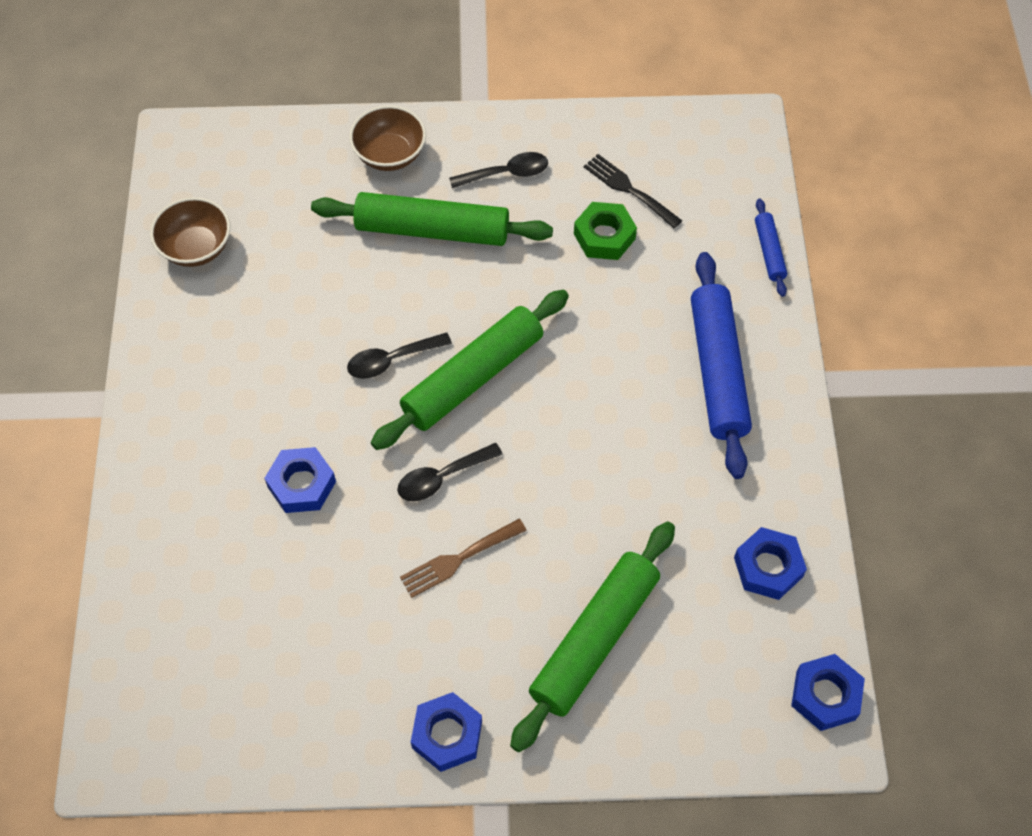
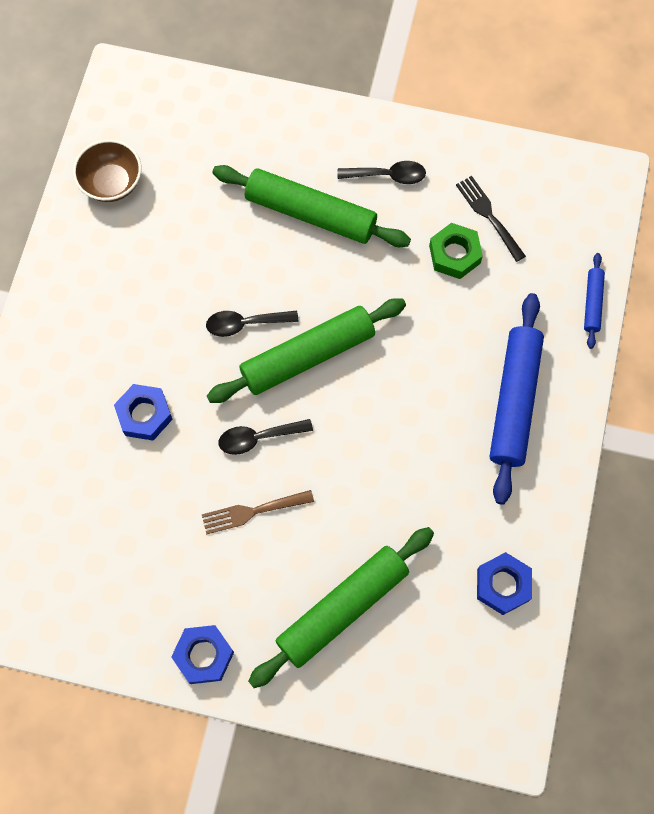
camera: 15 degrees right, 10 degrees up
brown bowl [349,105,426,171] -> none
blue nut [791,654,865,731] -> none

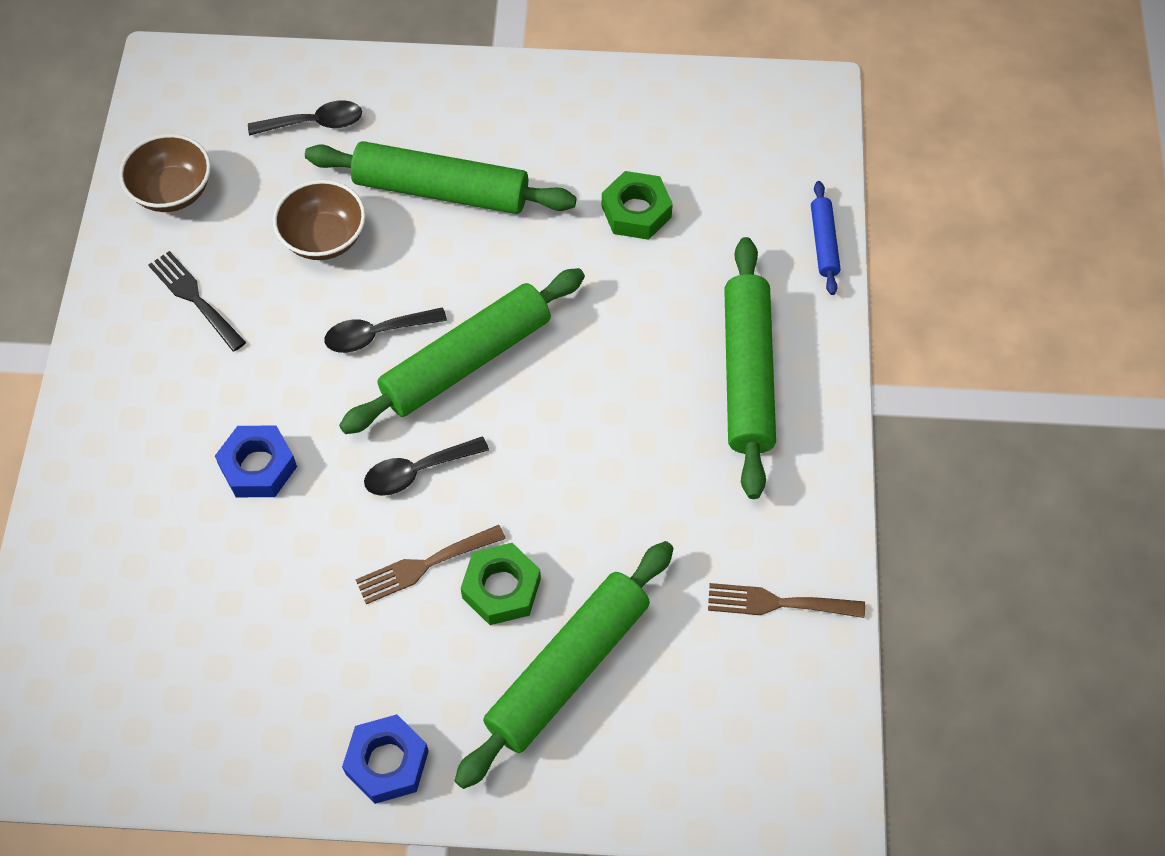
camera: 10 degrees left, 10 degrees down
black spoon [337,161,426,184] -> black spoon moved to [248,100,362,135]
black fork [456,176,526,262] -> black fork moved to [148,251,246,352]
blue nut [477,552,532,615] -> brown fork [708,583,865,618]
blue rolling pin [490,293,544,505] -> green rolling pin [724,237,776,499]
none -> brown bowl [273,180,365,260]
none -> green nut [461,543,541,625]

